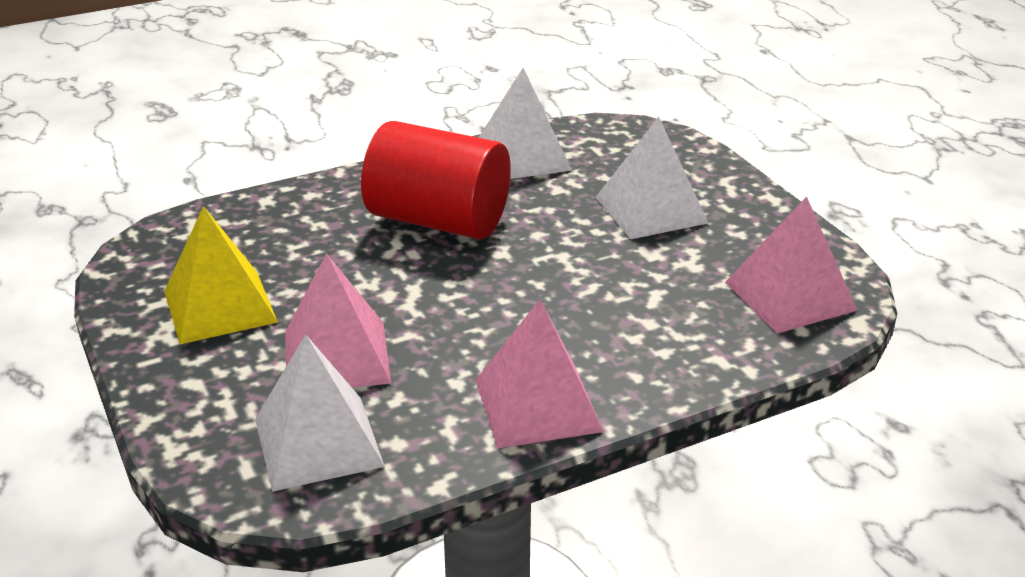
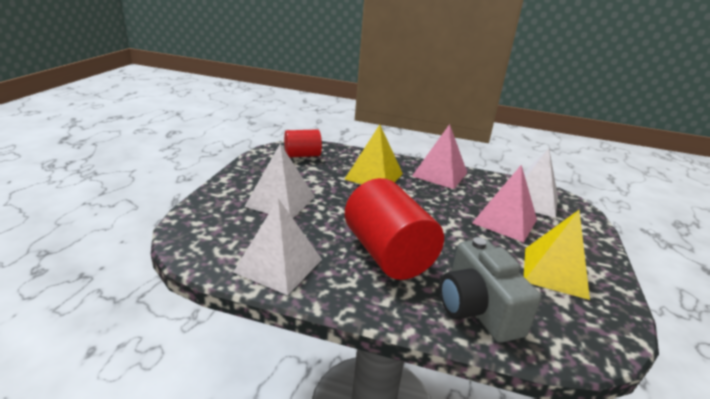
camera: 140 degrees left, 5 degrees down
pink pyramid [725,196,858,334] -> red cylinder [284,129,322,158]
none -> yellow pyramid [345,125,403,184]
none -> grey camera [440,237,541,343]

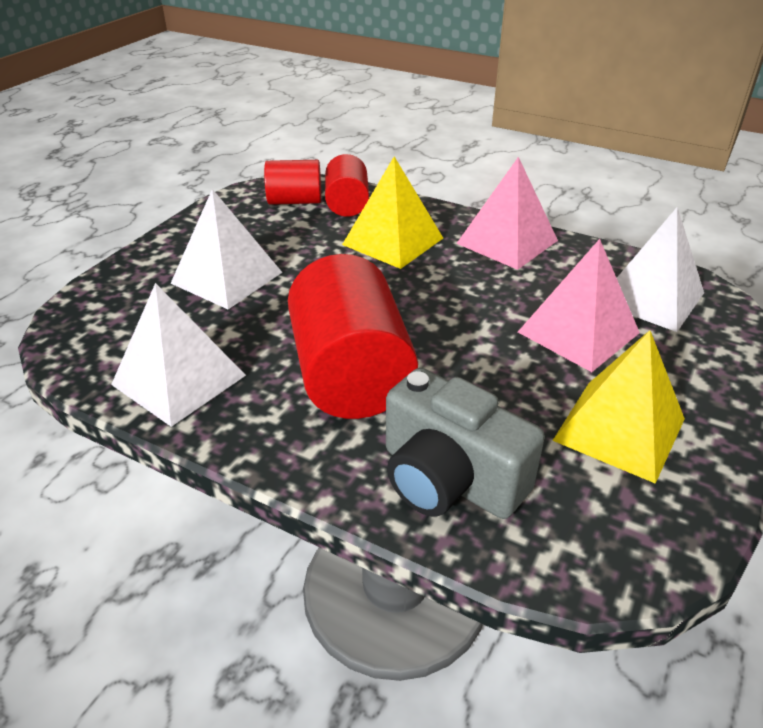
camera: 15 degrees right, 10 degrees up
grey camera [440,237,541,343] -> grey camera turned 45 degrees counterclockwise [386,368,545,519]
none -> red cylinder [325,154,369,217]

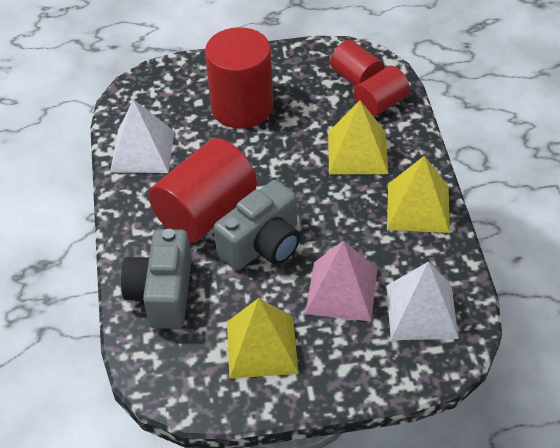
camera: 55 degrees right, 10 degrees up
white pyramid [170,189,282,309] -> red cylinder [205,27,273,129]
pink pyramid [456,157,558,270] -> yellow pyramid [387,156,450,233]
none -> grey camera [214,180,300,270]

